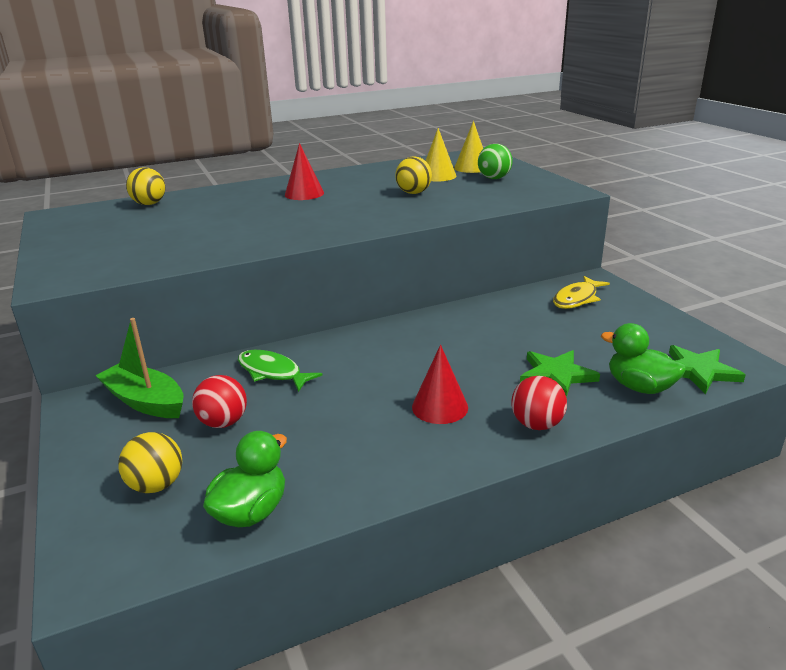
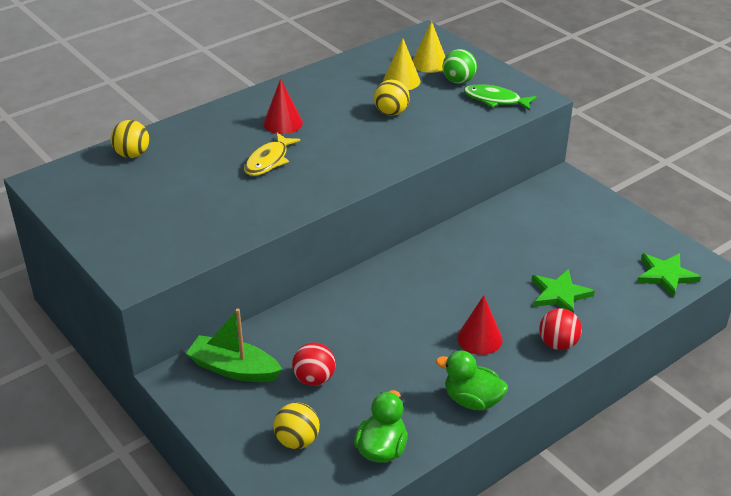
camera: 15 degrees left, 10 degrees up
green fish [238,350,322,392] -> green fish moved to [464,84,537,111]
yellow fish [553,276,610,309] -> yellow fish moved to [244,133,301,176]
green duck [601,323,686,394] -> green duck moved to [436,351,508,411]

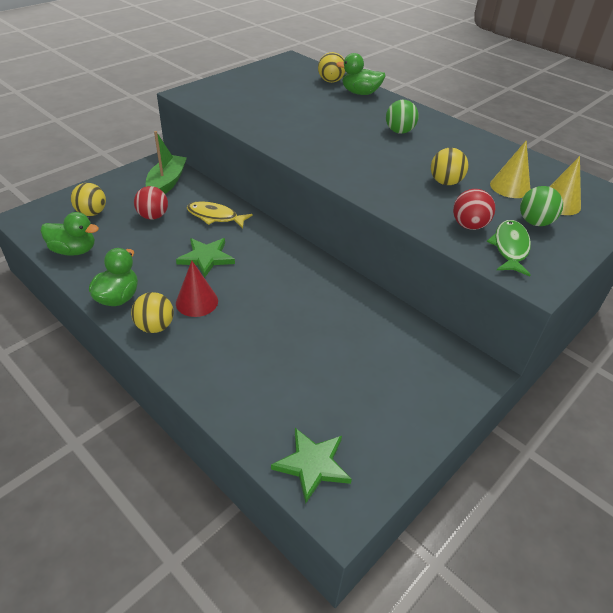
camera: 80 degrees right, 5 degrees up
yellow fish [244,133,301,176] -> yellow fish moved to [187,201,253,228]
red cone [263,79,303,134] -> green ball [386,100,419,134]
green star [531,269,595,313] -> green star moved to [176,238,235,278]
red ball [539,308,582,350] -> red ball moved to [453,189,495,230]
none -> yellow ball [131,292,174,333]
none -> green duck [336,53,386,95]

